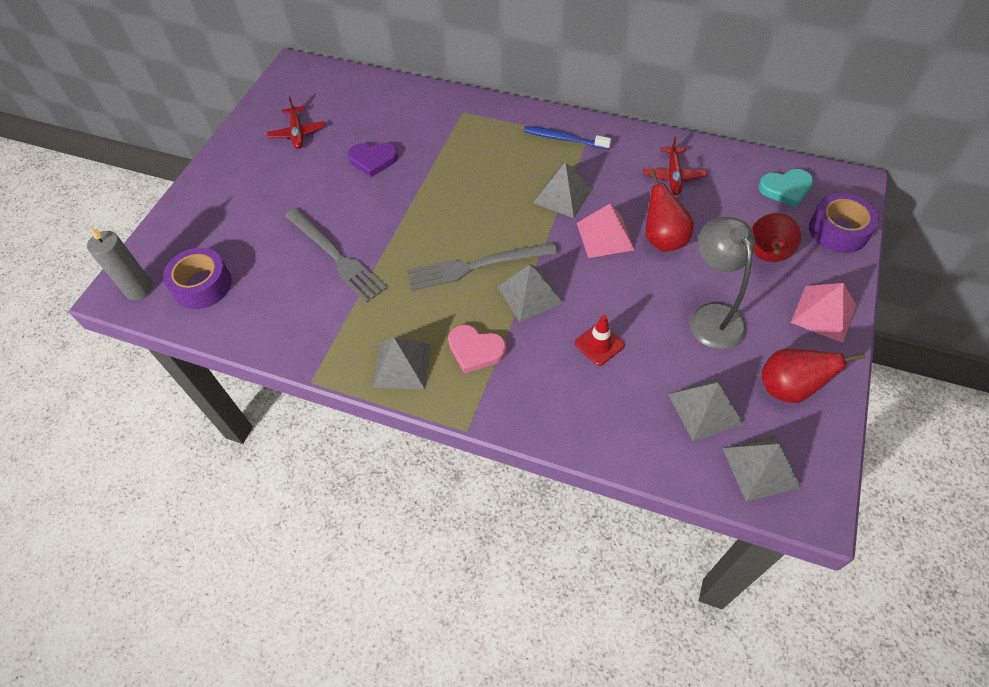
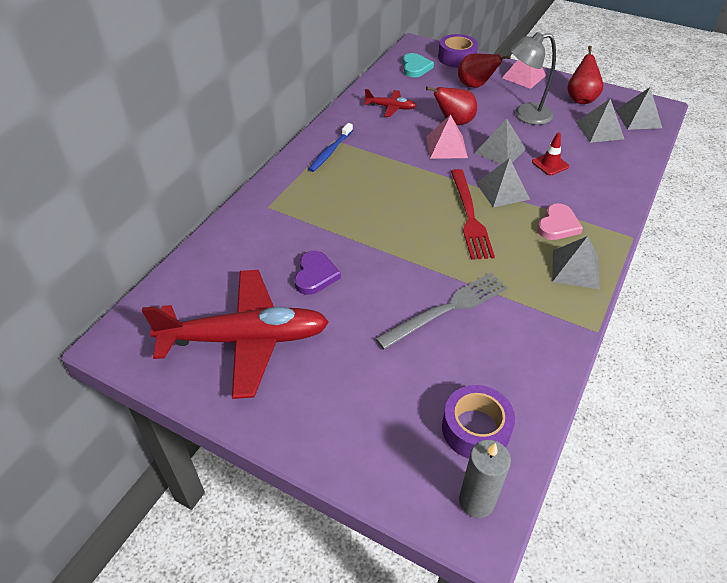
camera: 85 degrees left, 10 degrees down
red plane [267,97,325,149] -> red plane [142,270,329,399], size x2.26
grey fork [407,242,557,291] -> red fork [451,169,495,260]
grey pyramid [533,162,593,218] -> grey pyramid moved to [475,119,526,164]

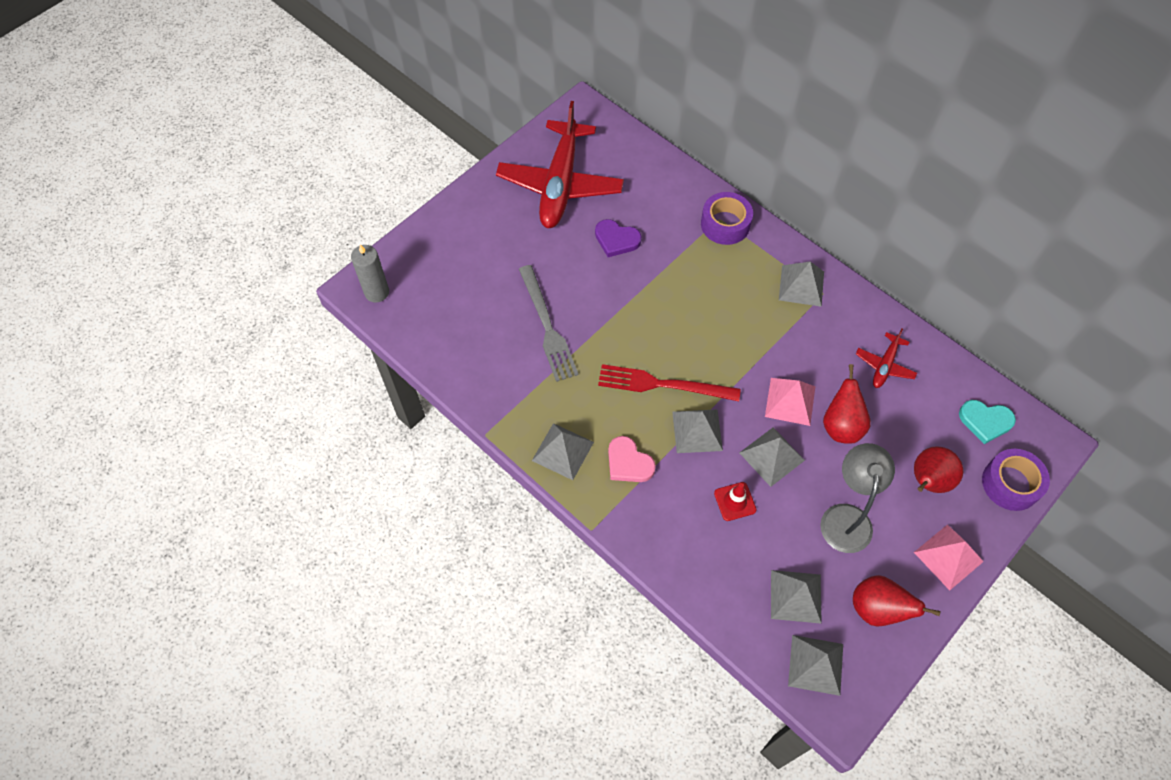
camera: 105 degrees right, 15 degrees up
blue toothbrush [308,123,353,172] -> grey pyramid [779,262,824,307]
purple tape [442,385,515,459] -> purple tape moved to [701,192,753,245]

